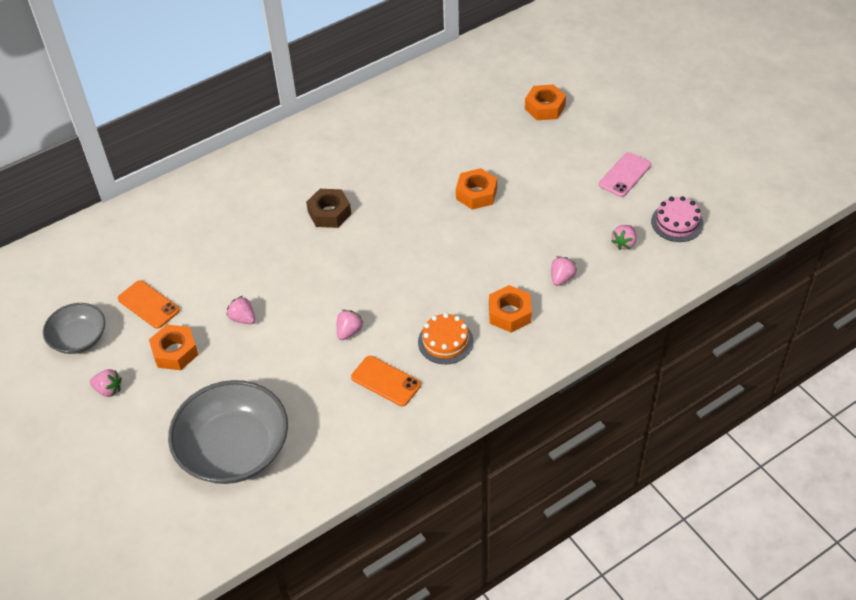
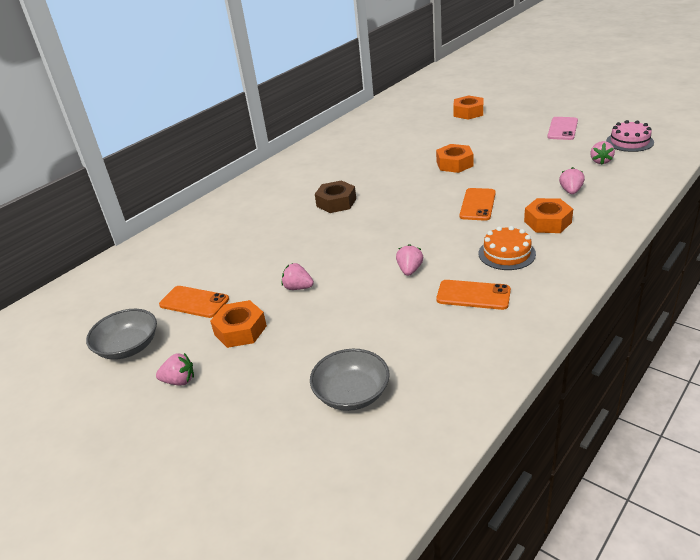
camera: 15 degrees left, 15 degrees down
grey bowl [168,380,288,484] -> grey bowl [310,349,390,411], size x0.57
none -> orange phone [460,188,496,221]

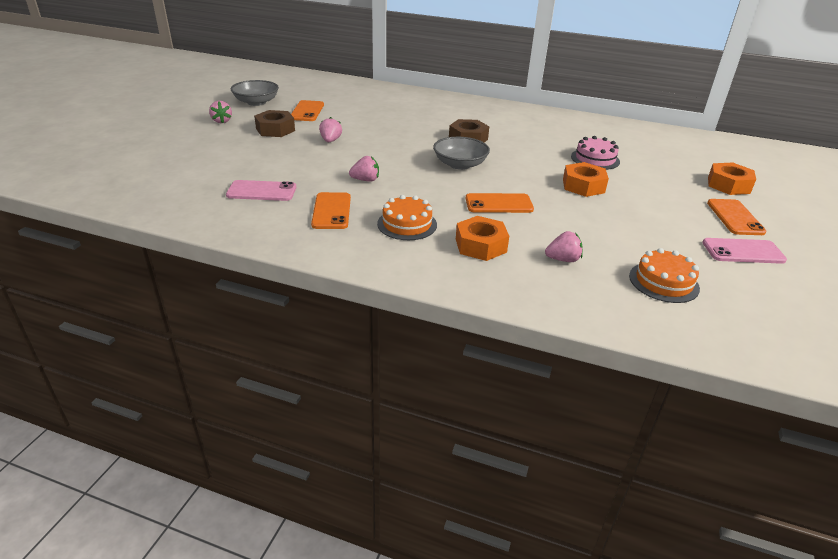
camera: 65 degrees right, 0 degrees up
orange nut [210,300,267,348] -> brown nut [254,110,295,137]
grey bowl [310,349,390,411] -> grey bowl moved to [433,137,490,170]
pink strawberry [590,141,615,164] -> orange cake [629,248,700,303]
pink cake [606,120,654,152] -> pink cake moved to [571,136,620,170]
none -> pink phone [226,180,296,201]
none -> orange phone [707,199,766,235]

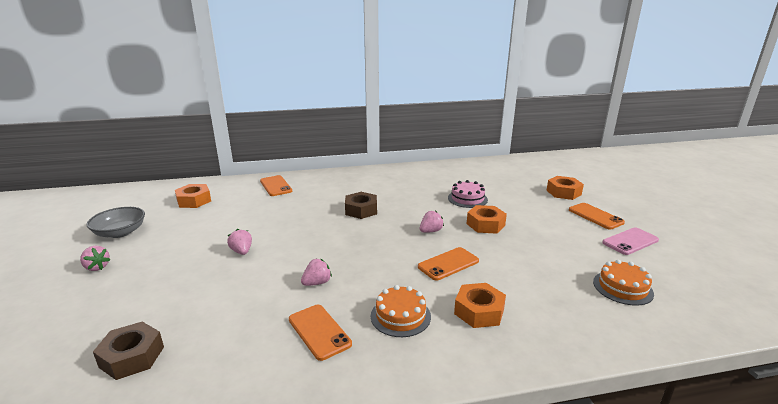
camera: 30 degrees left, 10 degrees down
pink phone [226,180,296,201] -> none
brown nut [254,110,295,137] -> brown nut moved to [93,322,164,380]
orange phone [291,100,324,121] -> orange phone moved to [260,175,292,196]
grey bowl [433,137,490,170] -> none
pink strawberry [545,231,583,262] -> pink strawberry moved to [420,210,444,233]
none -> orange nut [175,184,211,208]

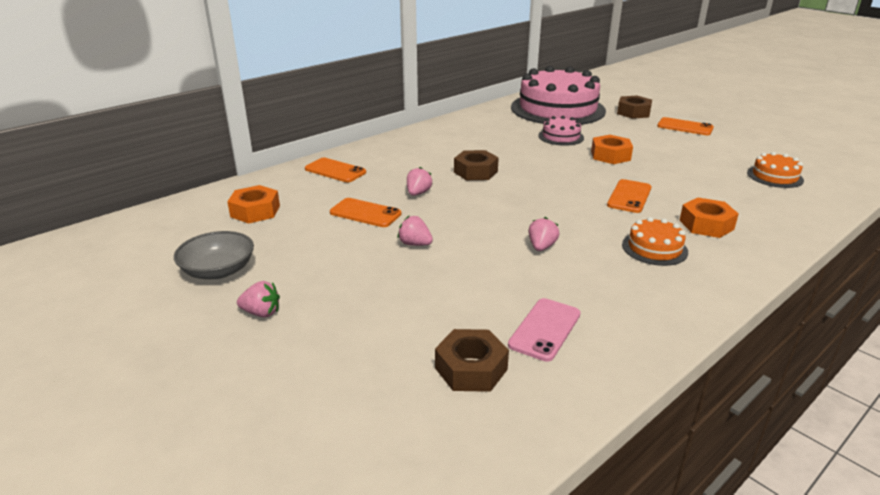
camera: 30 degrees left, 5 degrees up
orange phone [289,305,352,361] -> orange phone moved to [330,198,401,227]
pink strawberry [420,210,444,233] -> pink strawberry moved to [407,167,433,196]
orange nut [546,176,584,200] -> brown nut [617,96,652,119]
pink phone [602,227,659,255] -> pink phone moved to [508,298,581,362]
none -> pink cake [511,66,606,125]

